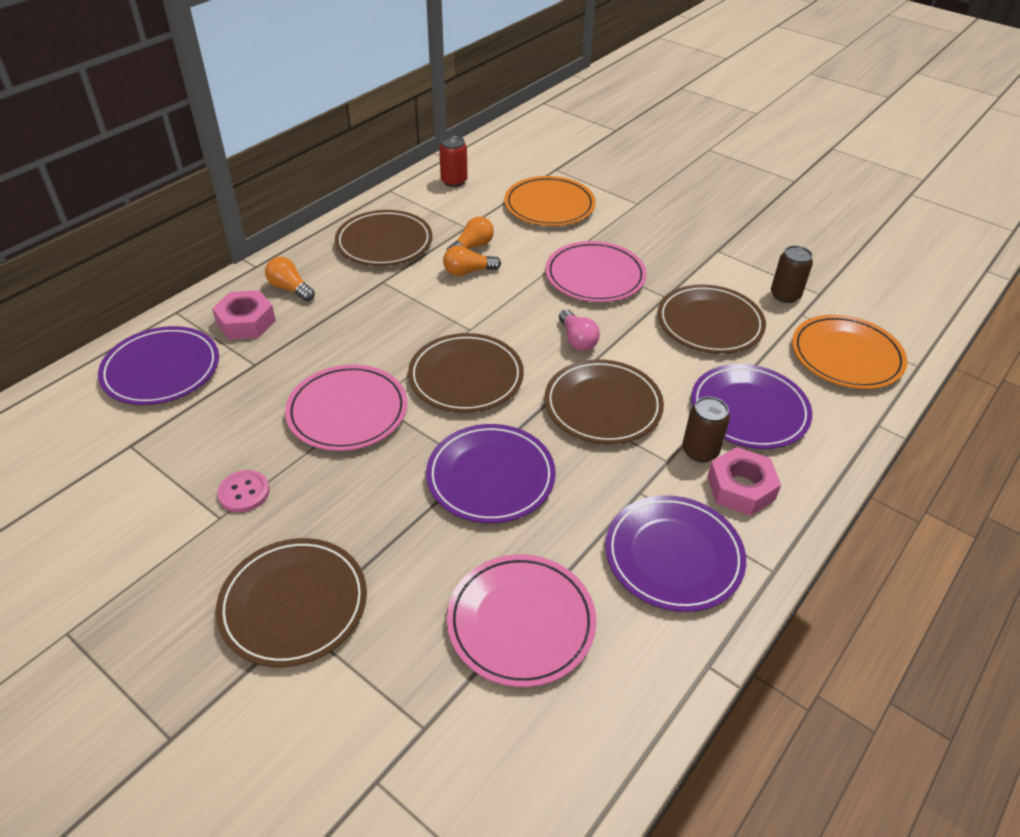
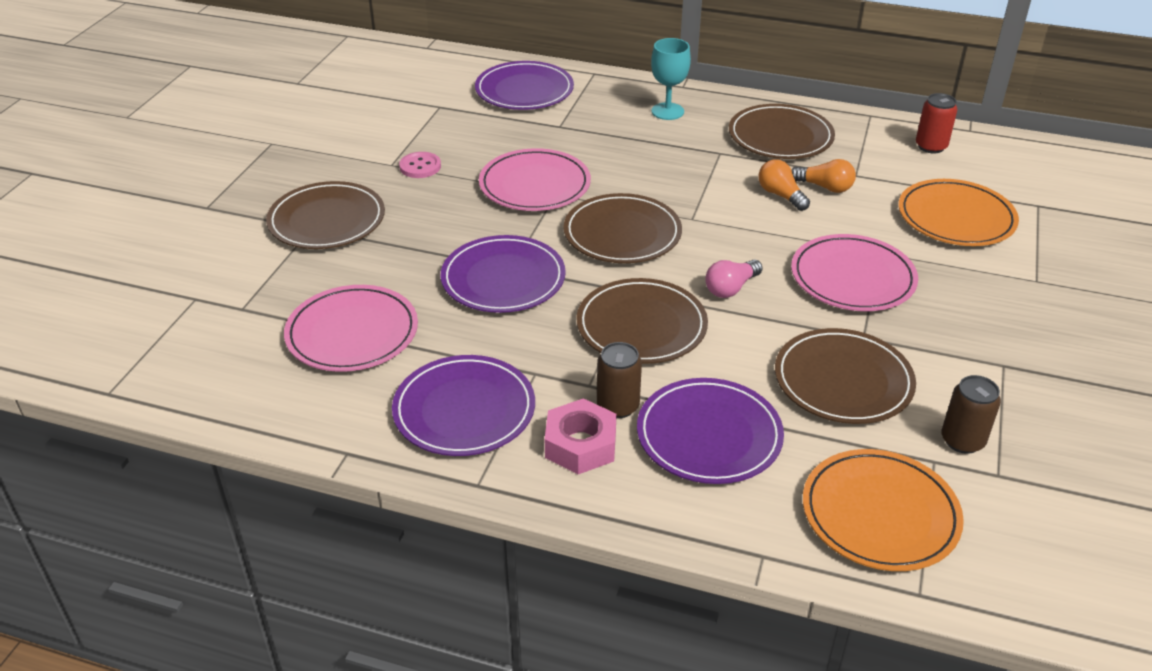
camera: 70 degrees right, 5 degrees down
pink nut [212,290,276,340] -> none
orange light bulb [265,257,315,301] -> turquoise goblet [651,38,691,120]

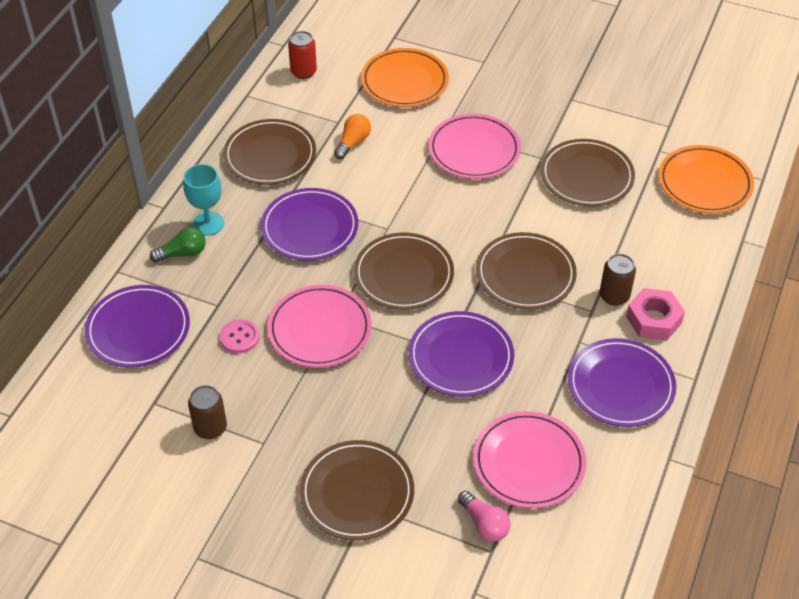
camera: 85 degrees left, 10 degrees up
pink button [399,152,441,178] -> pink button moved to [220,319,260,353]
purple plate [637,378,784,484] -> purple plate moved to [261,188,358,260]
pink light bulb [705,259,763,298] -> pink light bulb moved to [458,491,511,541]
orange light bulb [758,159,810,211] -> none
brown can [941,375,1001,454] -> brown can moved to [188,385,227,439]
none -> green light bulb [150,227,206,263]

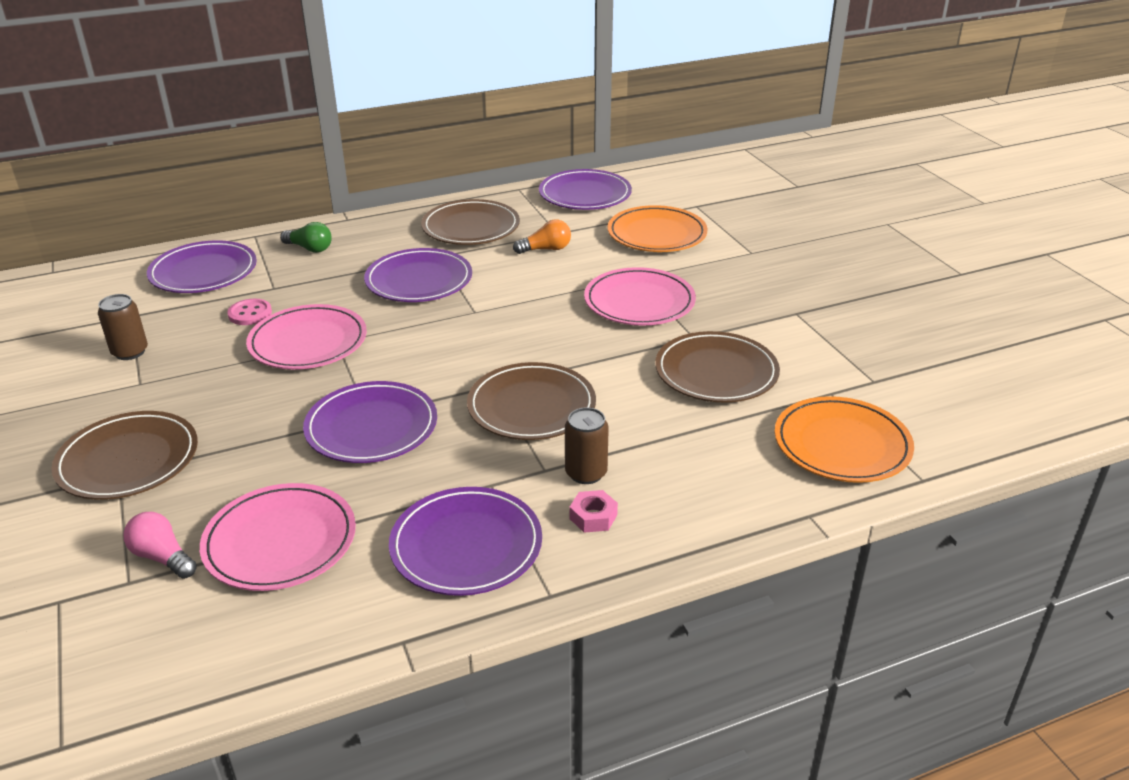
camera: 45 degrees right, 15 degrees down
turquoise goblet [183,164,224,236] -> none
red can [288,31,317,79] -> purple plate [539,169,632,210]
brown plate [354,233,454,310] -> none
pink light bulb [458,491,511,541] -> pink light bulb turned 120 degrees clockwise [124,512,197,579]
pink nut [626,288,685,340] -> pink nut [569,490,618,533], size x0.61

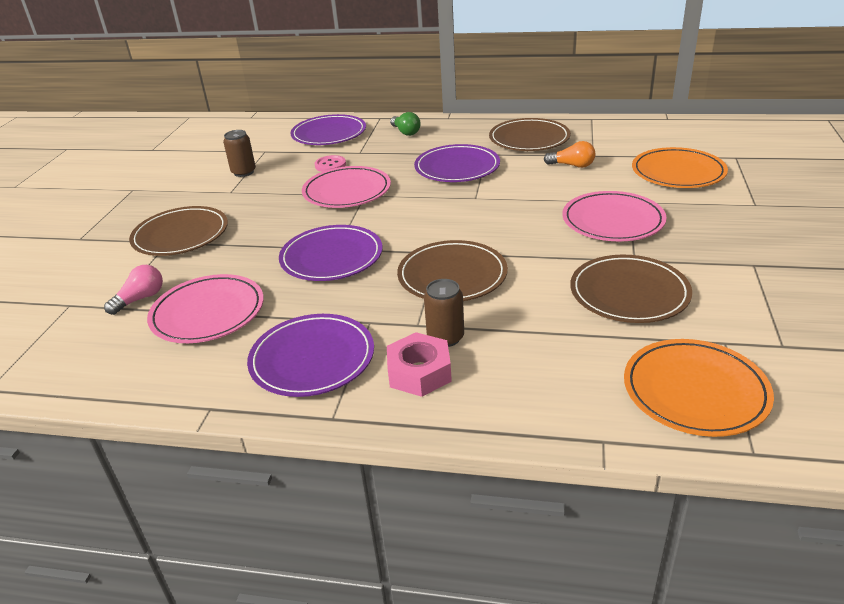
camera: 35 degrees right, 0 degrees up
pink light bulb [124,512,197,579] -> pink light bulb turned 60 degrees clockwise [104,265,163,315]
purple plate [539,169,632,210] -> none
pink nut [569,490,618,533] -> pink nut [387,332,452,397], size x1.64

